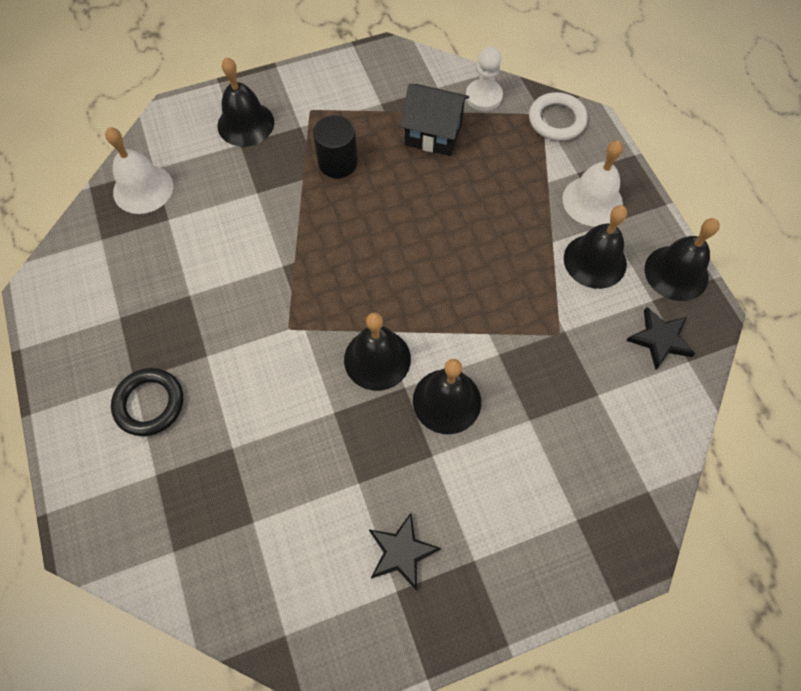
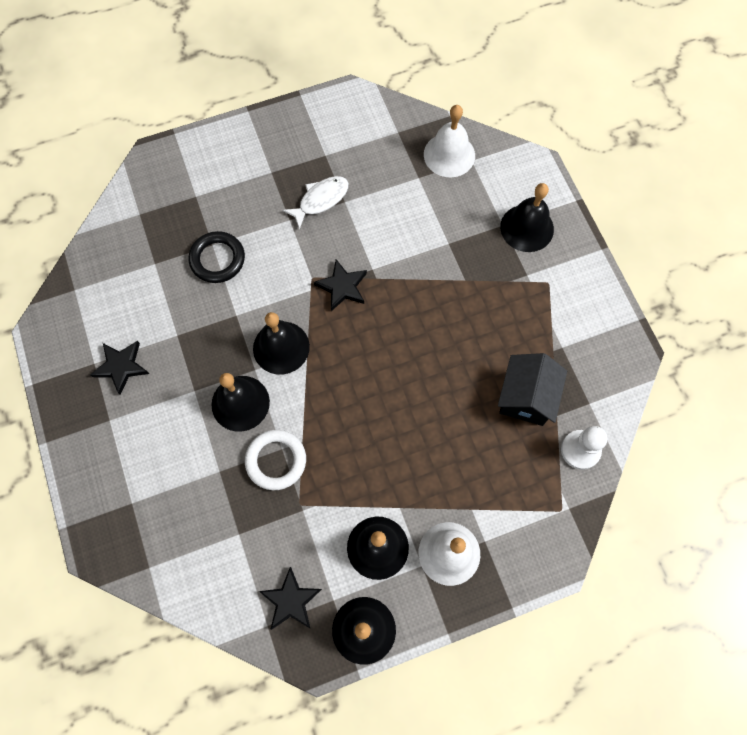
camera: 90 degrees right, 5 degrees up
black ring [111,368,183,436] -> black ring moved to [189,231,245,283]
black cylinder [313,116,358,178] -> none
white ring [529,92,588,141] -> white ring moved to [245,430,306,490]
none -> white fish [283,176,349,230]
none -> black star [314,259,367,311]

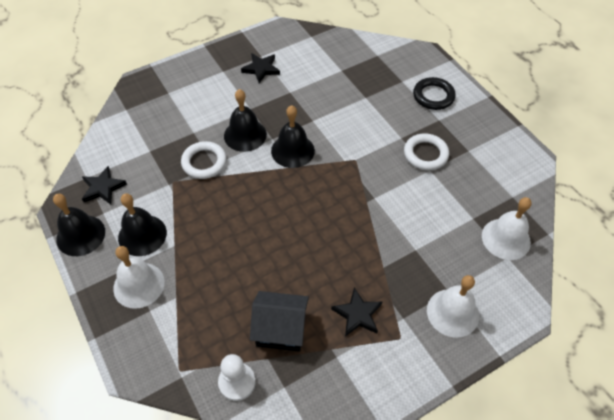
camera: 80 degrees right, 15 degrees down
black ring [189,231,245,283] -> black ring moved to [413,77,456,110]
white fish [283,176,349,230] -> white ring [404,133,449,170]
black star [314,259,367,311] -> black star moved to [331,287,382,337]
black bell [500,183,554,252] -> white bell [427,275,479,338]

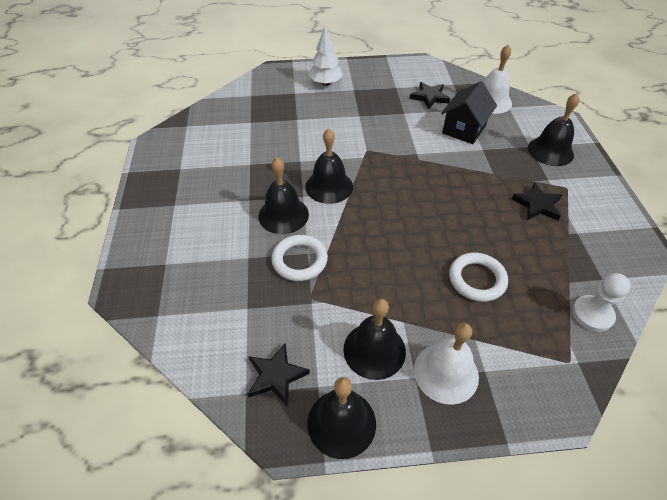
camera: 65 degrees left, 5 degrees down
black star [241,53,280,83] -> black star moved to [410,82,450,109]
black house [250,291,309,352] -> black house moved to [441,81,497,144]
white ring [404,133,449,170] -> white ring moved to [449,252,508,302]
black ring [413,77,456,110] -> white tree [308,27,343,86]
white bell [427,275,479,338] -> black bell [528,93,579,166]

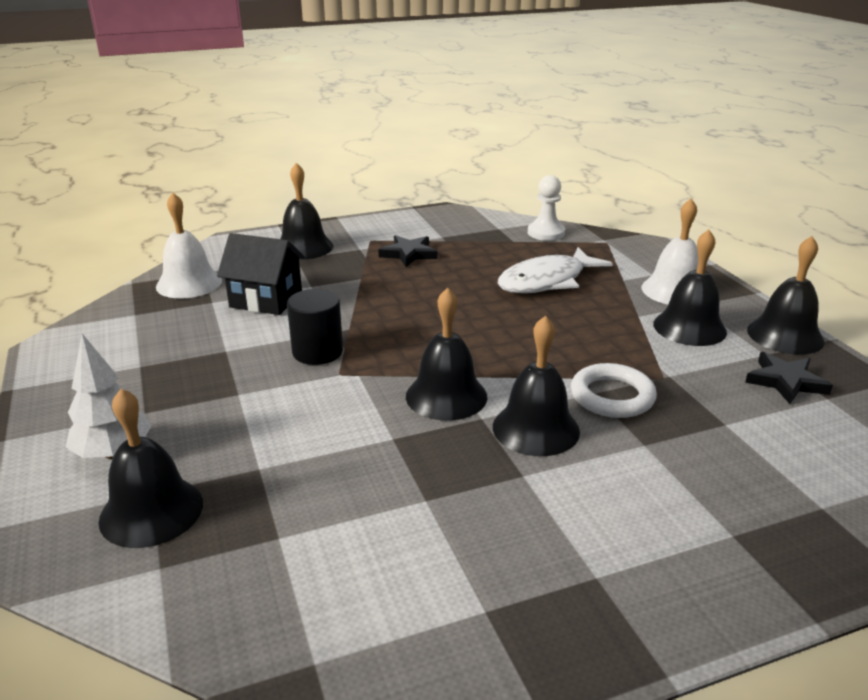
camera: 105 degrees left, 20 degrees down
black star [410,82,450,109] -> none
white ring [449,252,508,302] -> white fish [498,247,613,293]
none -> black bell [98,388,203,548]
none -> black cylinder [287,289,343,365]

